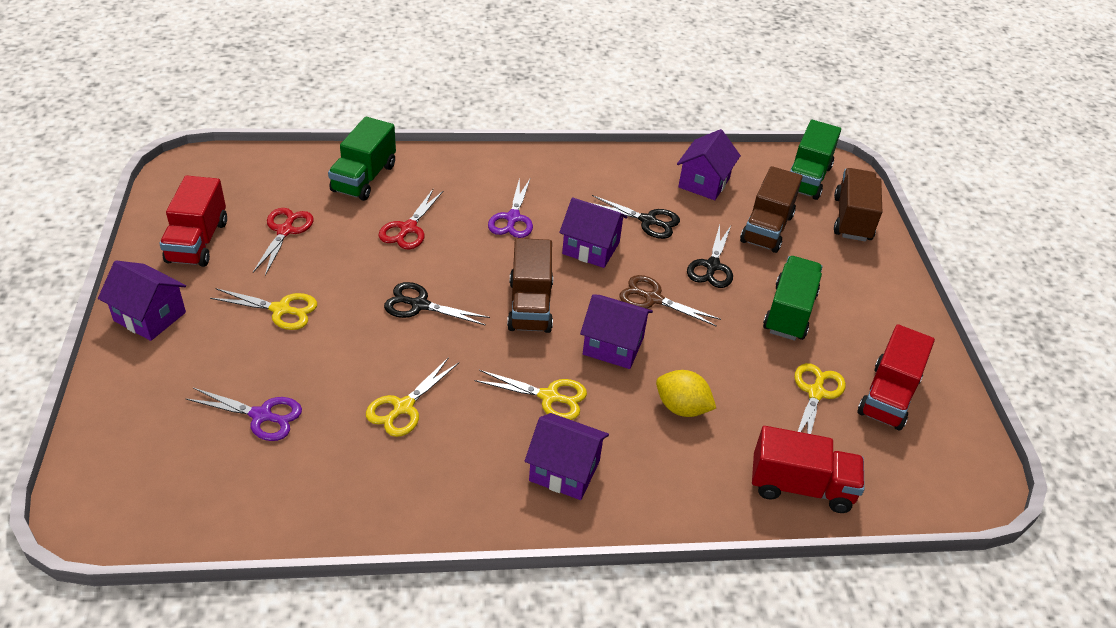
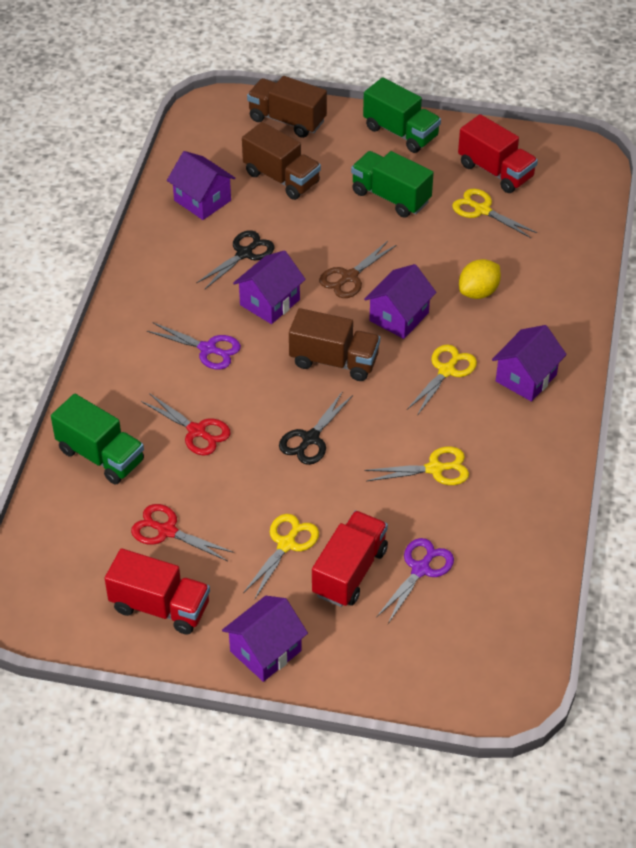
camera: 70 degrees left, 5 degrees up
yellow scissors [366,357,459,437] -> yellow scissors turned 60 degrees counterclockwise [364,446,469,485]
black scissors [687,225,733,288] -> none
red truck [752,426,865,513] -> red truck moved to [312,511,388,607]
green truck [790,120,841,200] -> green truck moved to [363,77,441,153]

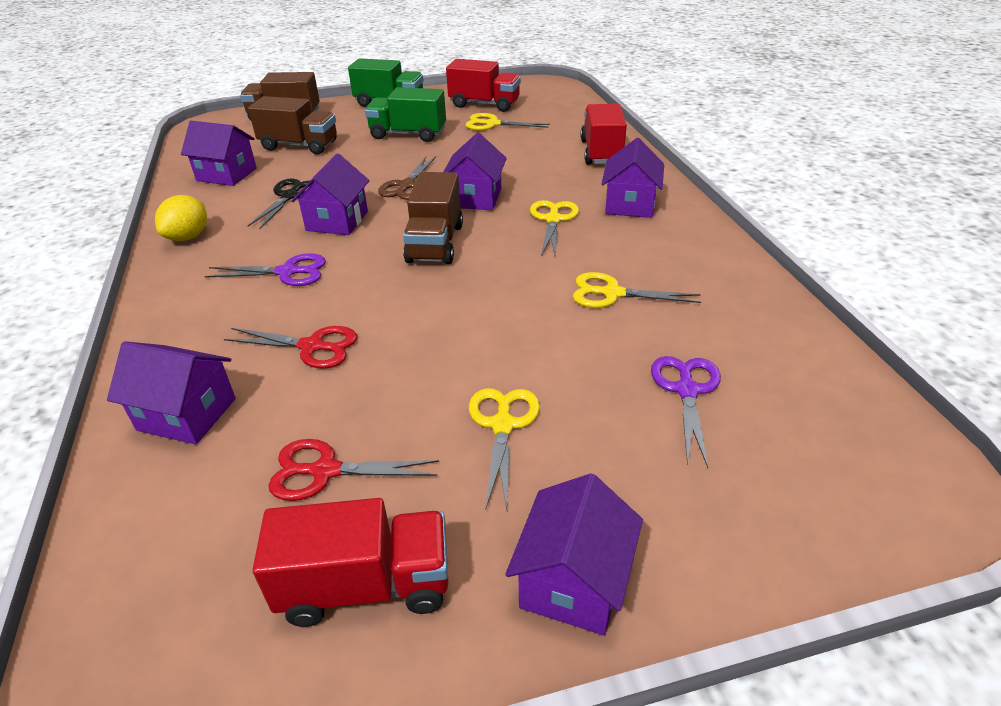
camera: 25 degrees left, 10 degrees down
green truck [51,394,144,484] -> purple house [107,341,236,445]
black scissors [279,391,353,465] -> none
brown truck [289,308,380,381] -> brown truck turned 105 degrees clockwise [403,172,463,264]
red truck [312,511,388,607] -> red truck moved to [581,104,627,165]
yellow scissors [364,446,469,485] -> yellow scissors turned 135 degrees counterclockwise [573,272,701,308]
yellow lemon [459,259,501,299] -> yellow lemon moved to [155,195,207,241]

